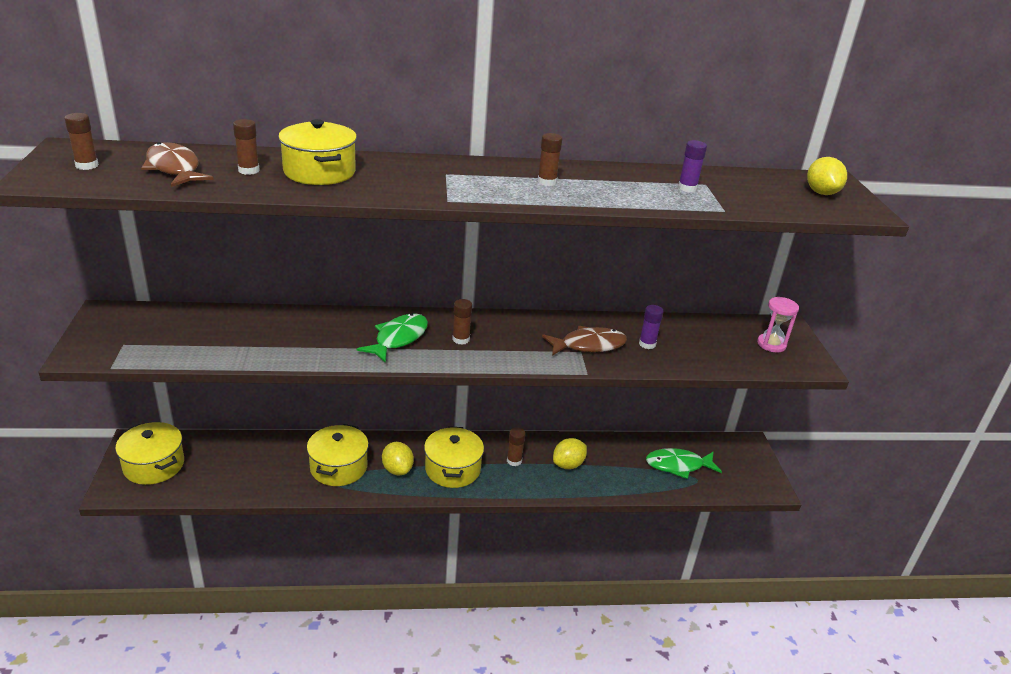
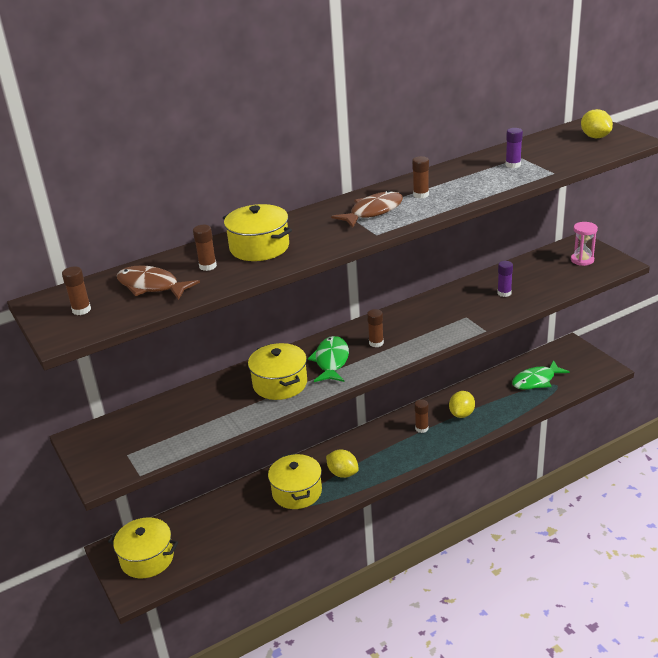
camera: 20 degrees left, 0 degrees up
yellow pot [424,426,484,488] -> yellow pot moved to [248,343,307,400]
brown fish [542,326,627,356] -> brown fish moved to [331,191,403,228]

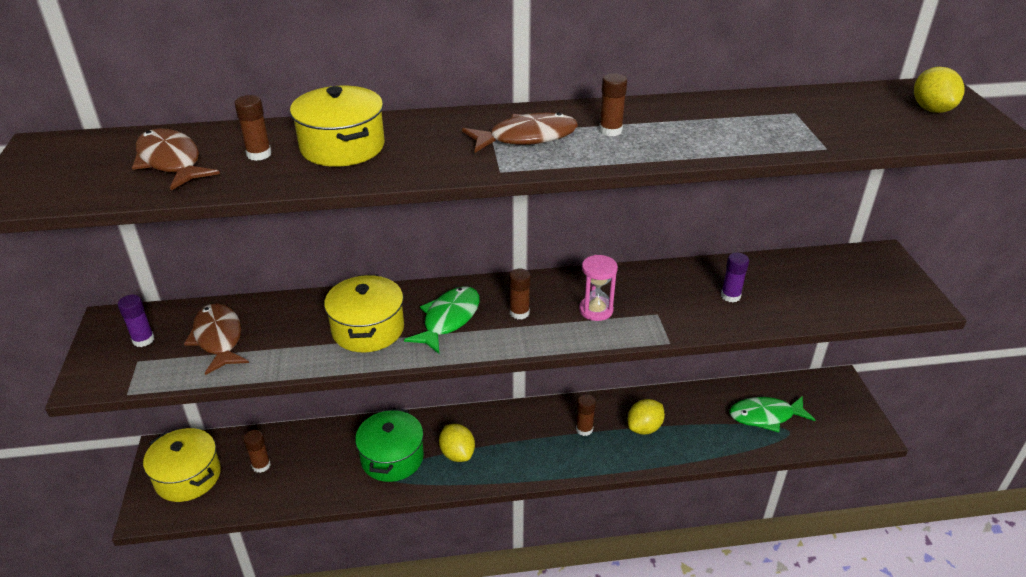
camera: 20 degrees right, 5 degrees up
brown glue stick [62,267,91,315] -> brown glue stick moved to [244,430,271,473]
yellow pot [268,453,322,509] -> green pot [355,408,424,482]
purple glue stick [506,128,523,168] -> purple glue stick moved to [118,295,154,347]
pink hourglass [571,222,598,266] -> pink hourglass moved to [579,255,618,321]
none -> brown fish [184,303,249,375]

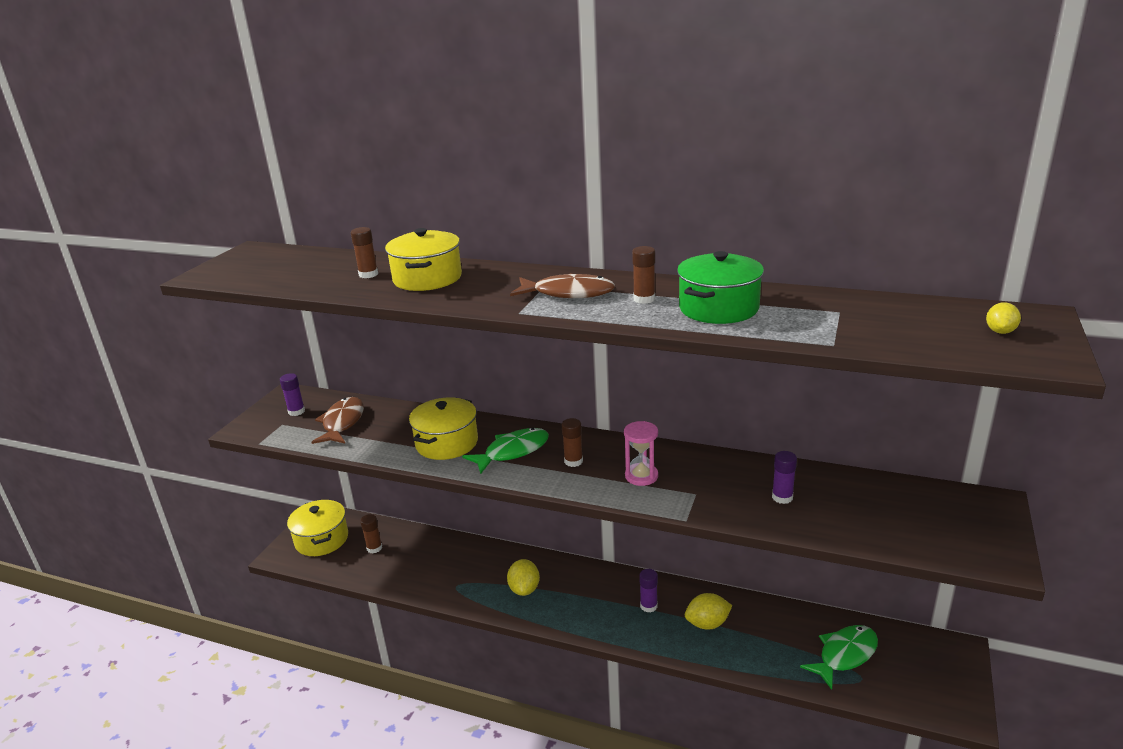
camera: 30 degrees right, 10 degrees down
brown fish [132,128,220,190] -> none
green pot [355,408,424,482] -> green pot moved to [677,251,764,324]
brown glue stick [576,394,596,436] -> purple glue stick [639,569,658,613]
green fish [729,396,815,432] -> green fish turned 120 degrees clockwise [800,625,878,690]
yellow lemon [914,67,965,113] -> yellow lemon [986,302,1021,334], size x0.63

